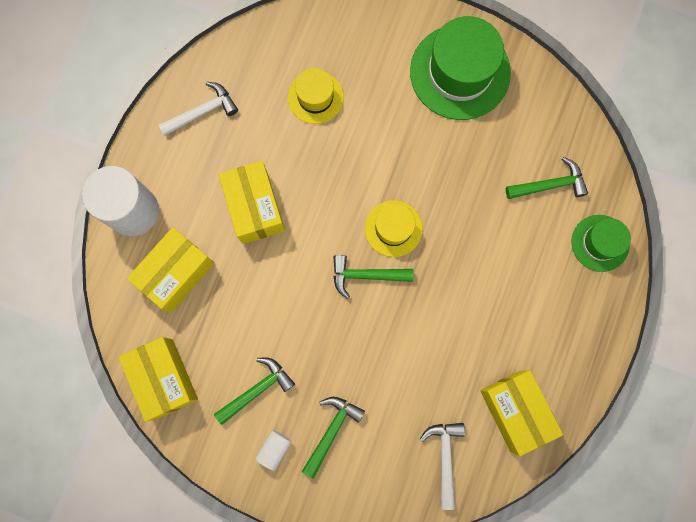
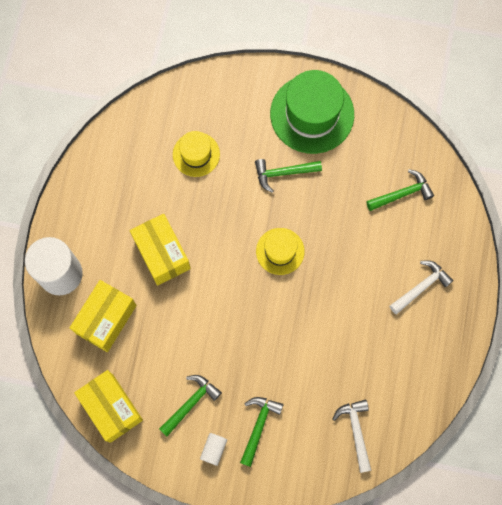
camera: 10 degrees left, 5 degrees down
white hammer [159,82,238,136] -> white hammer moved to [390,260,454,314]
green hammer [334,255,414,299] -> green hammer moved to [255,159,322,193]
yellow box [480,370,563,456] -> none
green hat [572,215,631,272] -> none

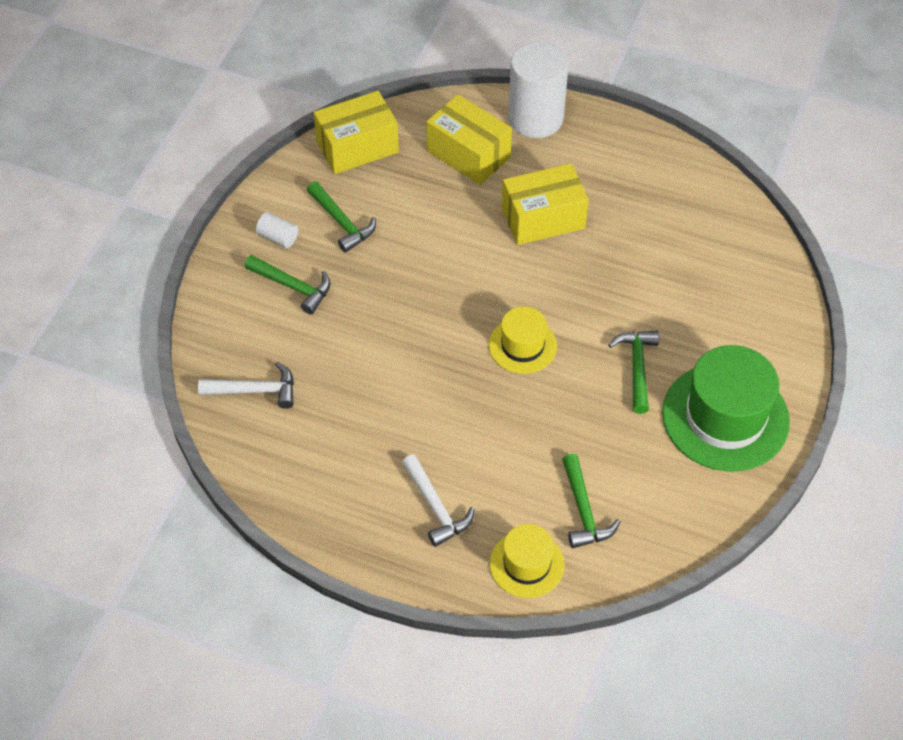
camera: 100 degrees right, 20 degrees down
yellow hat [173,131,220,177] -> yellow hat moved to [490,524,565,598]

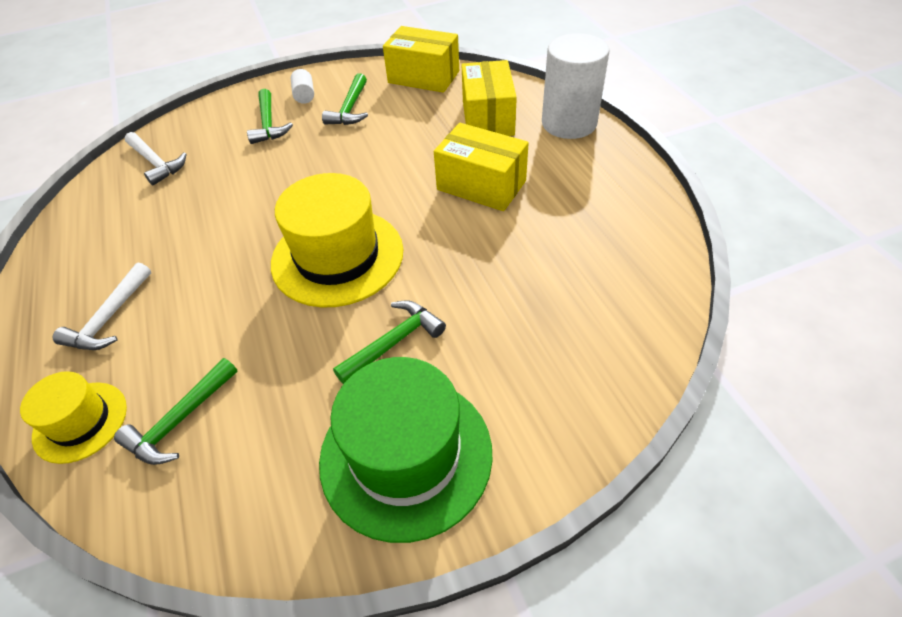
camera: 50 degrees right, 5 degrees down
yellow hat [489,307,557,374] -> yellow hat [271,173,403,308], size x1.80

